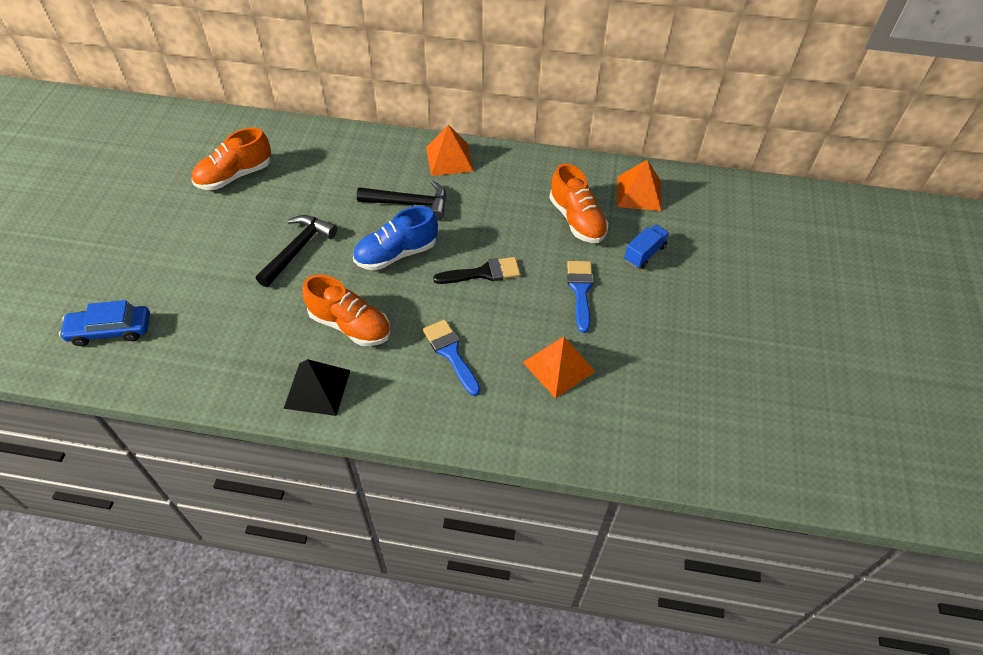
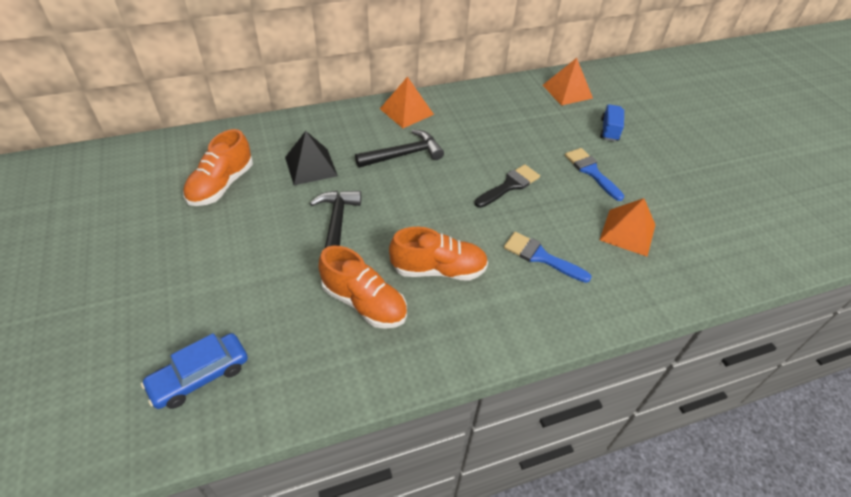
camera: 30 degrees left, 5 degrees down
black pyramid [283,359,350,416] -> black pyramid moved to [285,131,338,185]
blue shoe [353,206,438,270] -> none
orange shoe [549,163,608,243] -> orange shoe moved to [318,245,407,329]

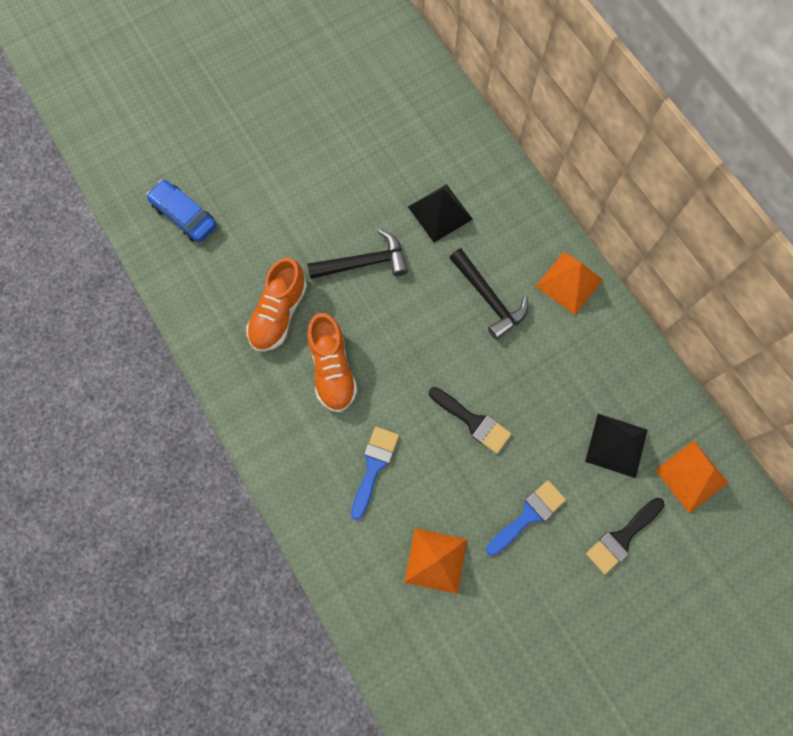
camera: 80 degrees right, 25 degrees up
orange shoe [183,129,253,206] -> none
blue truck [600,104,624,141] -> black brush [586,498,664,575]
none -> black pyramid [585,414,647,478]

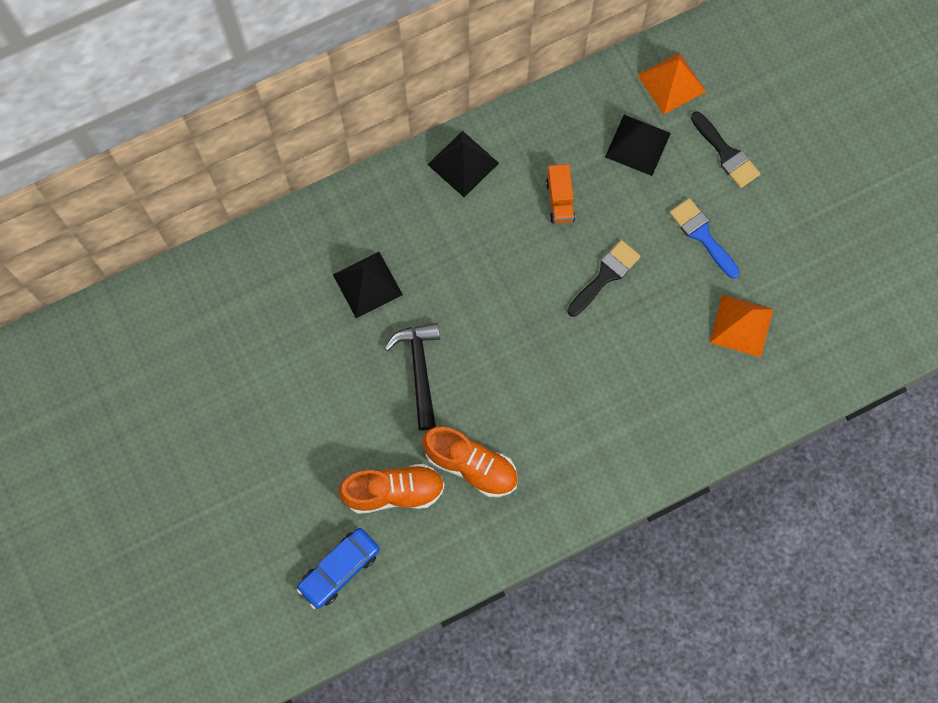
camera: 85 degrees left, 0 degrees up
orange shoe [307,313,358,413] -> orange shoe moved to [338,464,445,514]
blue brush [351,427,399,520] -> none
black hammer [450,248,528,340] -> none
orange pyramid [536,252,603,315] -> black pyramid [427,131,499,197]
none -> orange truck [546,164,575,224]

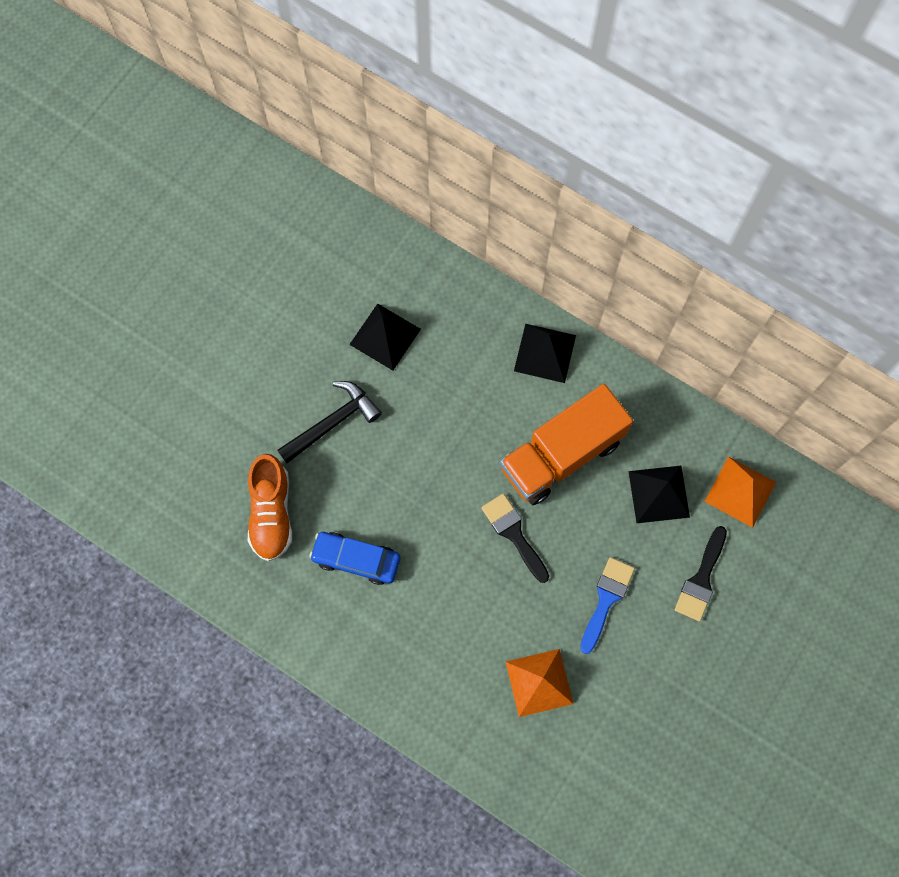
camera: 60 degrees right, 0 degrees up
blue car [296,528,380,609] -> blue car moved to [309,532,400,585]
orange shoe [338,464,445,514] -> none
orange truck [546,164,575,224] -> orange truck [500,384,633,505], size x2.21
black brush [567,240,641,317] -> black brush turned 135 degrees counterclockwise [481,493,549,583]

